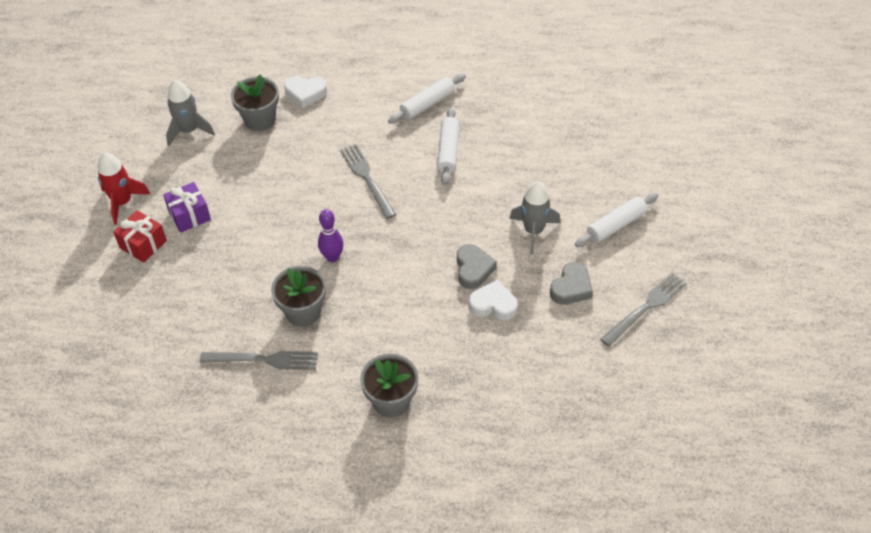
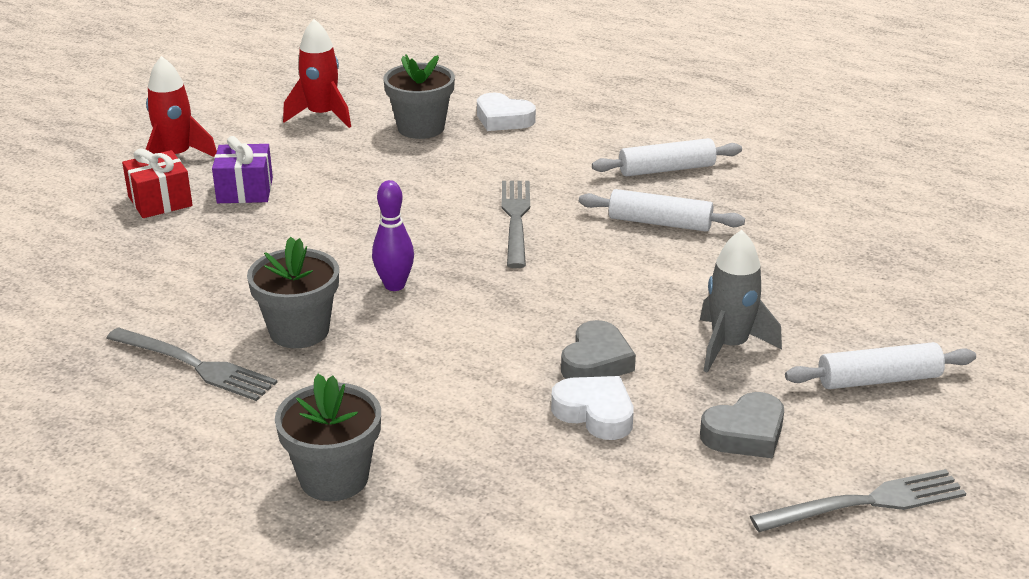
camera: 25 degrees right, 20 degrees down
grey rocket [166,80,215,146] -> red rocket [283,19,351,128]
white rolling pin [437,107,459,185] -> white rolling pin turned 75 degrees clockwise [579,189,745,232]

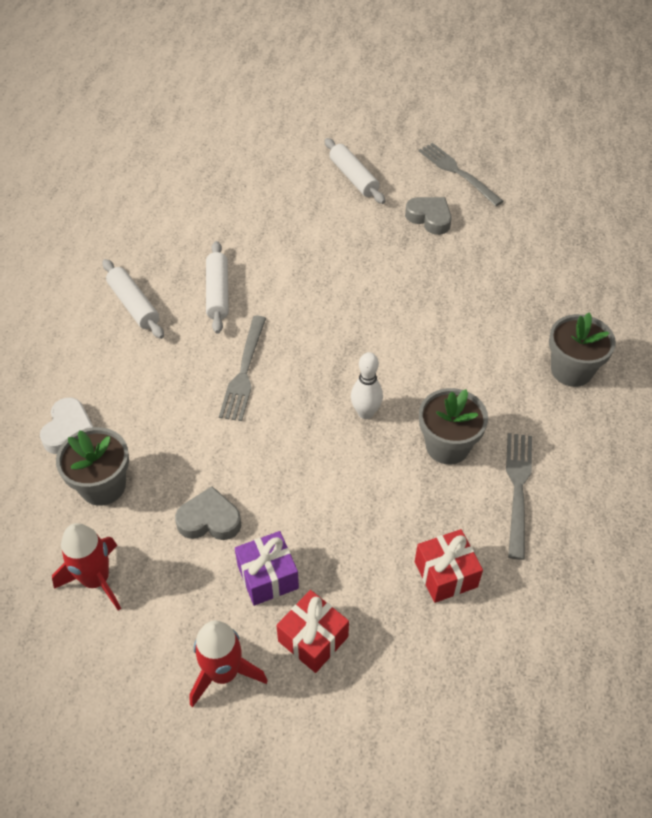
camera: 110 degrees left, 20 degrees up
purple bowling pin [372,180,414,291] -> white bowling pin [351,352,383,419]
grey fork [502,181,530,268] -> grey fork turned 60 degrees counterclockwise [219,316,266,421]
white heart [551,376,634,440] -> none
grey heart [561,320,636,379] -> grey heart moved to [175,486,241,540]
grey rocket [700,230,782,373] -> none
none -> red gift [415,529,483,603]

